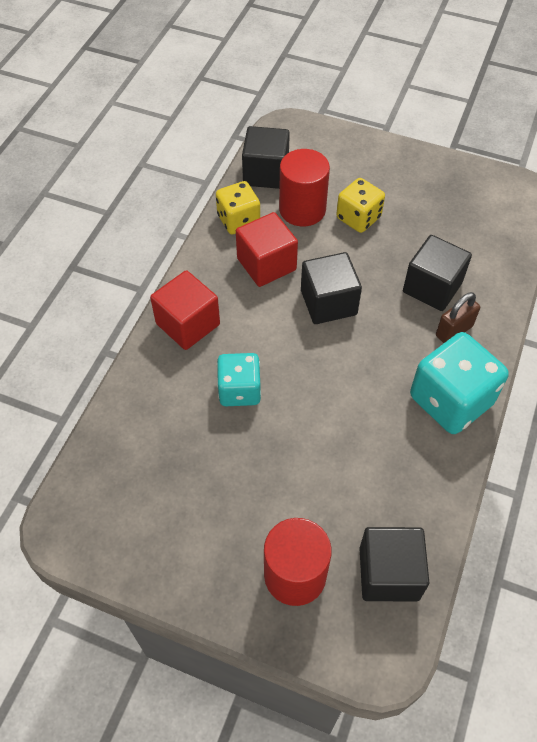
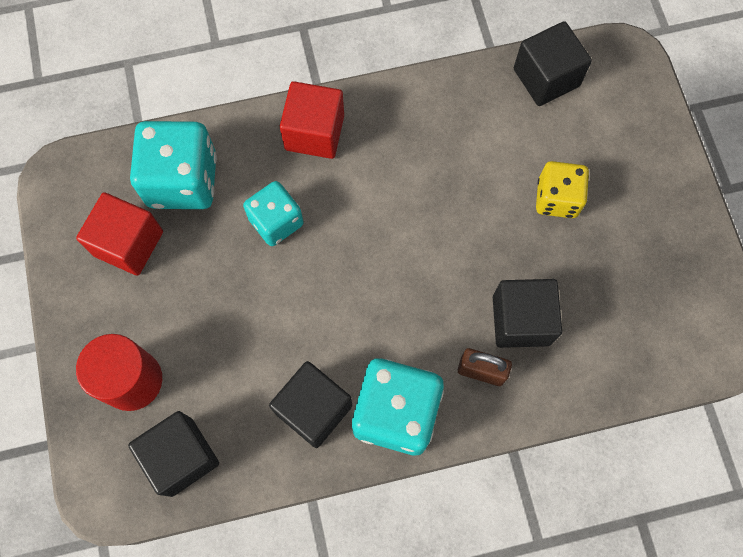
camera: 55 degrees right, 15 degrees up
yellow dice [216,181,260,235] -> none
red cube [236,212,298,287] -> red cube moved to [76,192,163,276]
red cylinder [279,149,330,226] -> none
black cube [301,252,362,324] -> black cube moved to [269,361,352,448]
none -> turquoise dice [130,121,217,209]

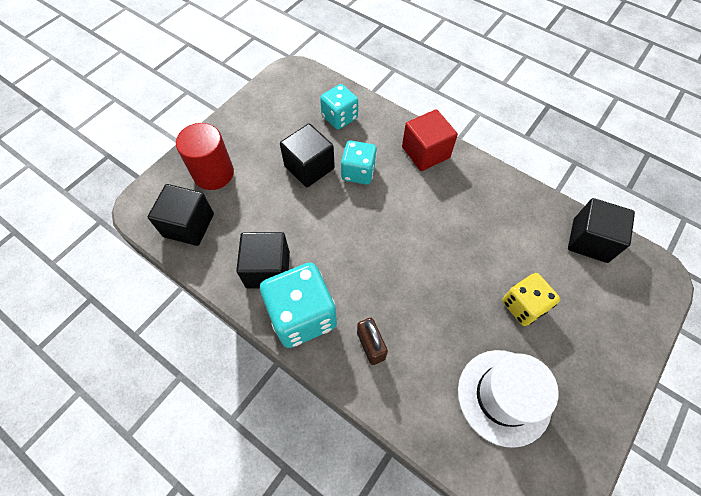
camera: 50 degrees right, 10 degrees down
red cube [76,192,163,276] -> none
turquoise dice [130,121,217,209] -> turquoise dice [320,84,358,130], size x0.63
black cube [493,279,562,348] -> black cube moved to [280,123,335,187]
none -> white hat [458,350,559,448]

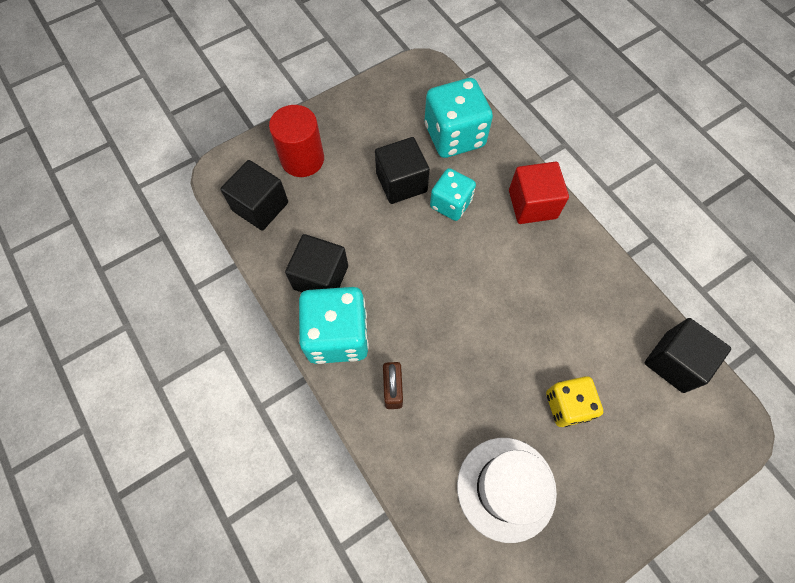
camera: 20 degrees right, 5 degrees up
turquoise dice [320,84,358,130] -> turquoise dice [425,78,493,158], size x1.60

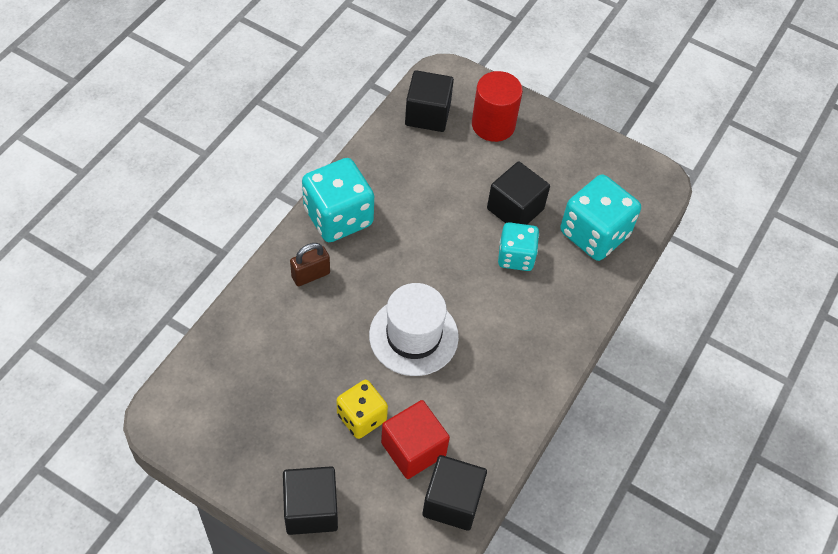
camera: 60 degrees right, 10 degrees down
black cube [285,234,348,292] -> black cube moved to [283,466,338,535]
white hat [457,438,557,543] -> white hat moved to [369,283,459,376]
red cube [509,162,569,224] -> red cube moved to [381,400,450,479]

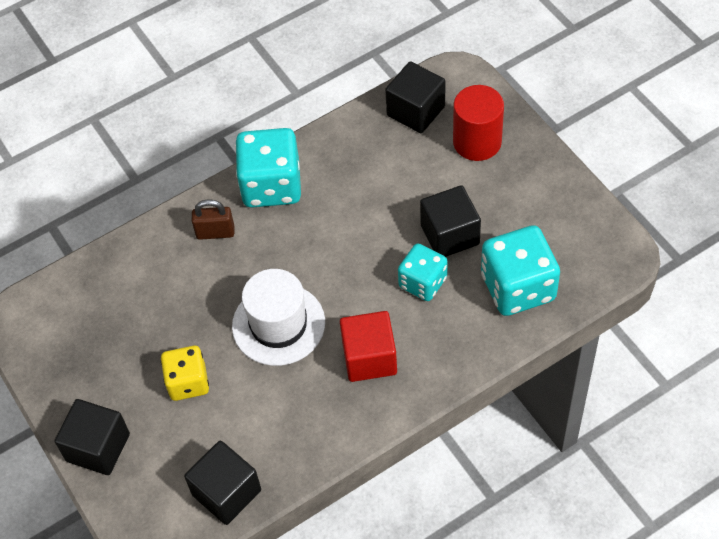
camera: 35 degrees right, 0 degrees up
red cube [381,400,450,479] -> red cube moved to [340,311,397,382]

